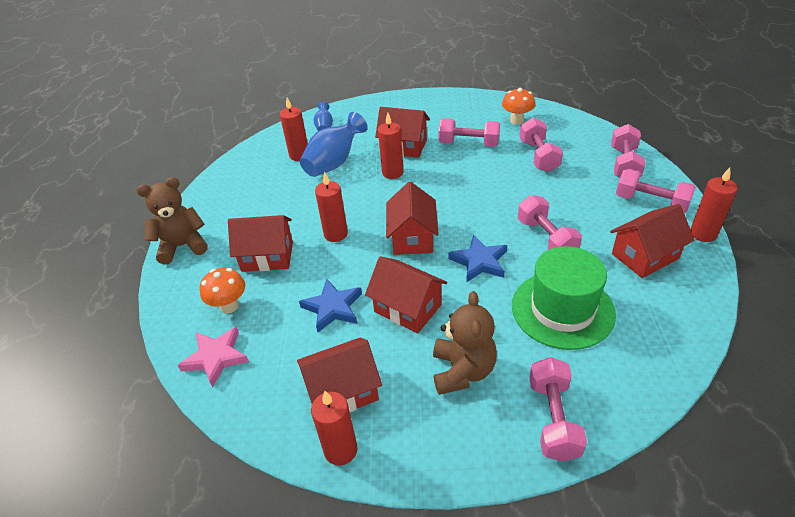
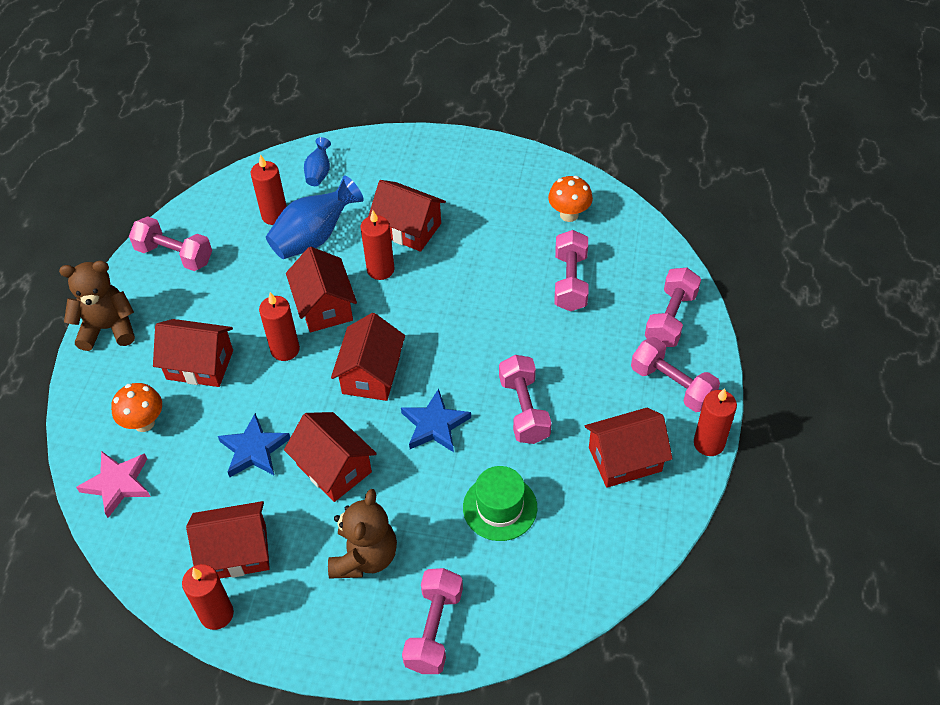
camera: 10 degrees right, 10 degrees up
pink dumbbell [438,118,500,147] -> pink dumbbell moved to [129,216,212,271]
green hat [512,246,616,350] -> green hat [463,466,537,541], size x0.65
none -> red house [286,247,357,332]

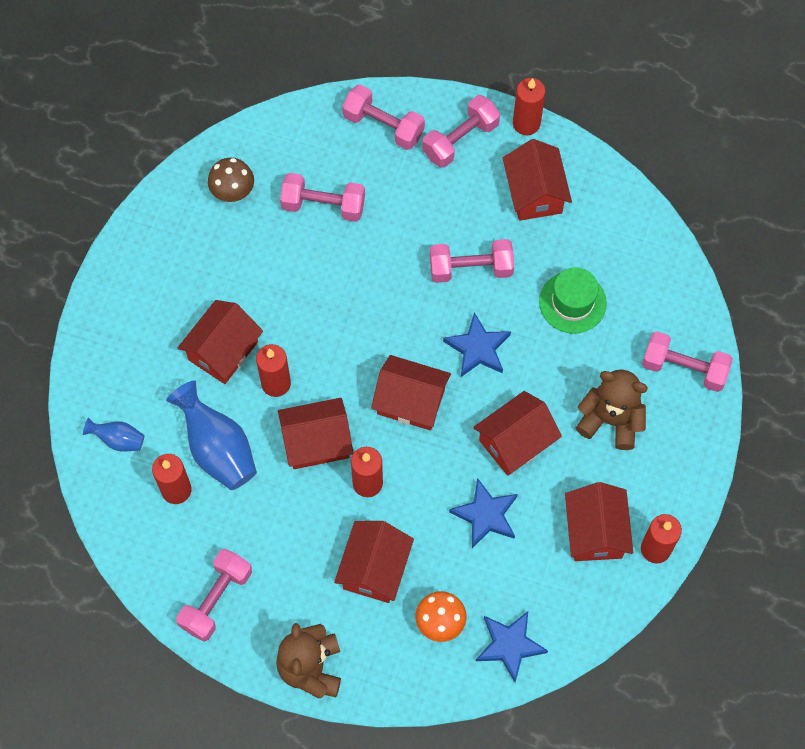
camera: 85 degrees left, 15 degrees up
pink star [76,451,151,518] -> blue star [476,611,548,682]
orange mushroom [548,176,593,222] -> brown mushroom [208,158,254,202]

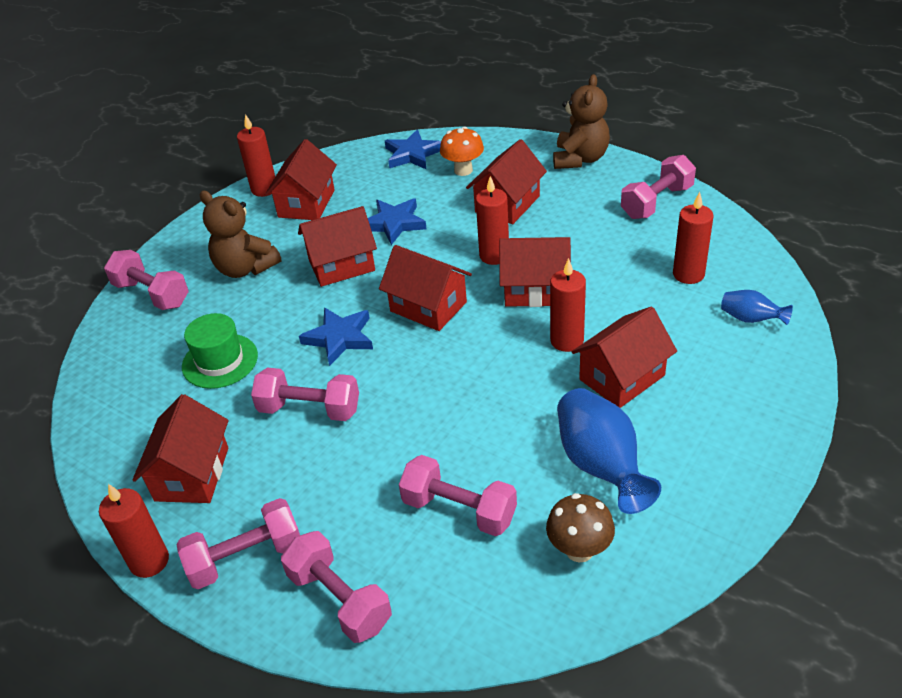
camera: 160 degrees left, 25 degrees down
blue vase [166,380,257,490] -> blue vase moved to [557,388,661,514]

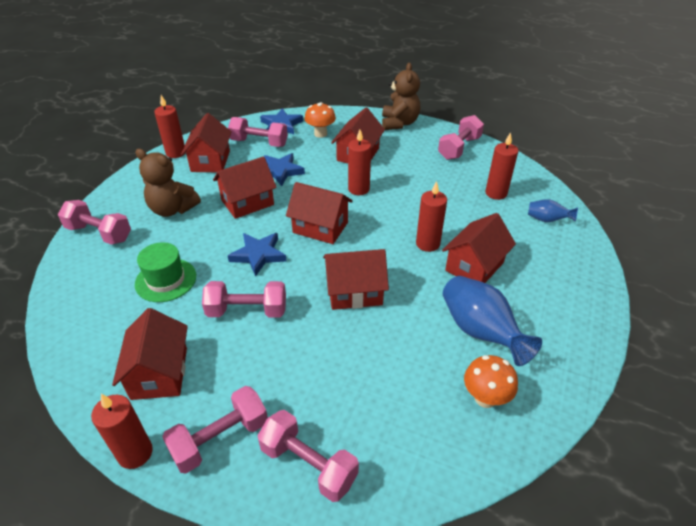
camera: 15 degrees left, 0 degrees up
pink dumbbell [399,455,517,536] -> pink dumbbell moved to [228,117,288,147]
red house [499,237,571,307] -> red house moved to [323,249,389,310]
brown mushroom [546,493,615,563] -> orange mushroom [464,355,518,408]

